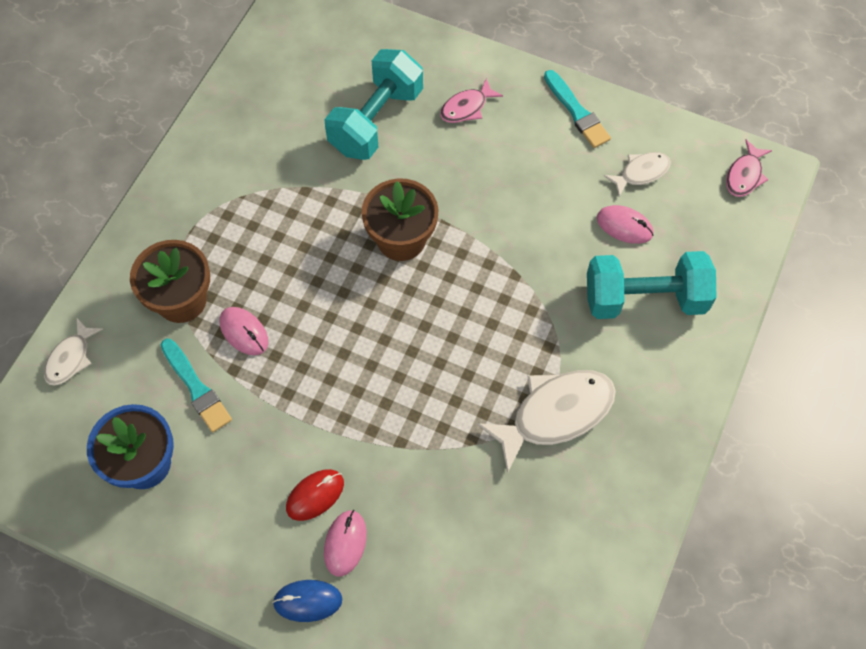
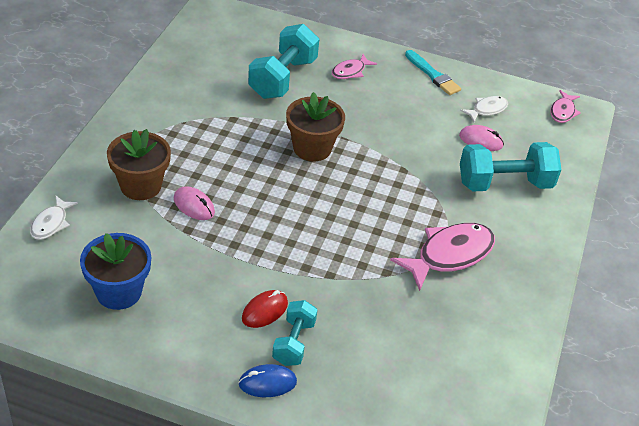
camera: 10 degrees left, 20 degrees down
turquoise brush [161,338,232,432] -> none
pink mouse [324,510,367,576] -> turquoise dumbbell [272,300,317,366]
white fish [477,370,616,473] -> pink fish [390,223,495,291]

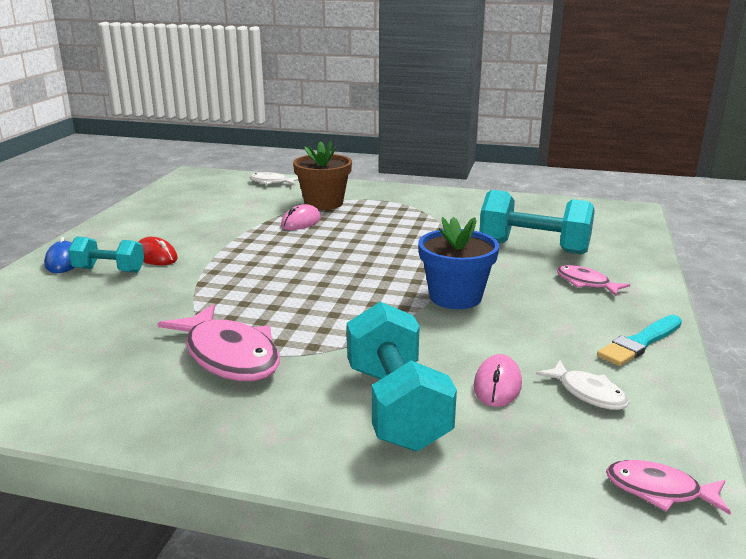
camera: 90 degrees right, 20 degrees down
blue flower pot [80,233,151,310] -> blue flower pot moved to [418,217,499,309]
brown flower pot [286,92,345,161] -> none

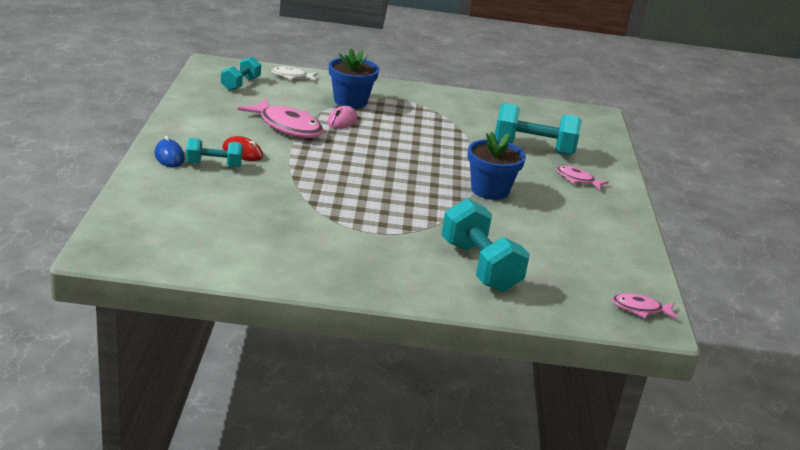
camera: 15 degrees left, 5 degrees up
pink fish [158,304,280,381] -> pink fish moved to [238,98,323,138]
brown flower pot [293,141,352,210] -> blue flower pot [329,49,379,109]
pink mouse [474,354,522,407] -> none
white fish [536,360,629,410] -> none
turquoise brush [597,315,682,366] -> none
none -> turquoise dumbbell [221,56,261,91]

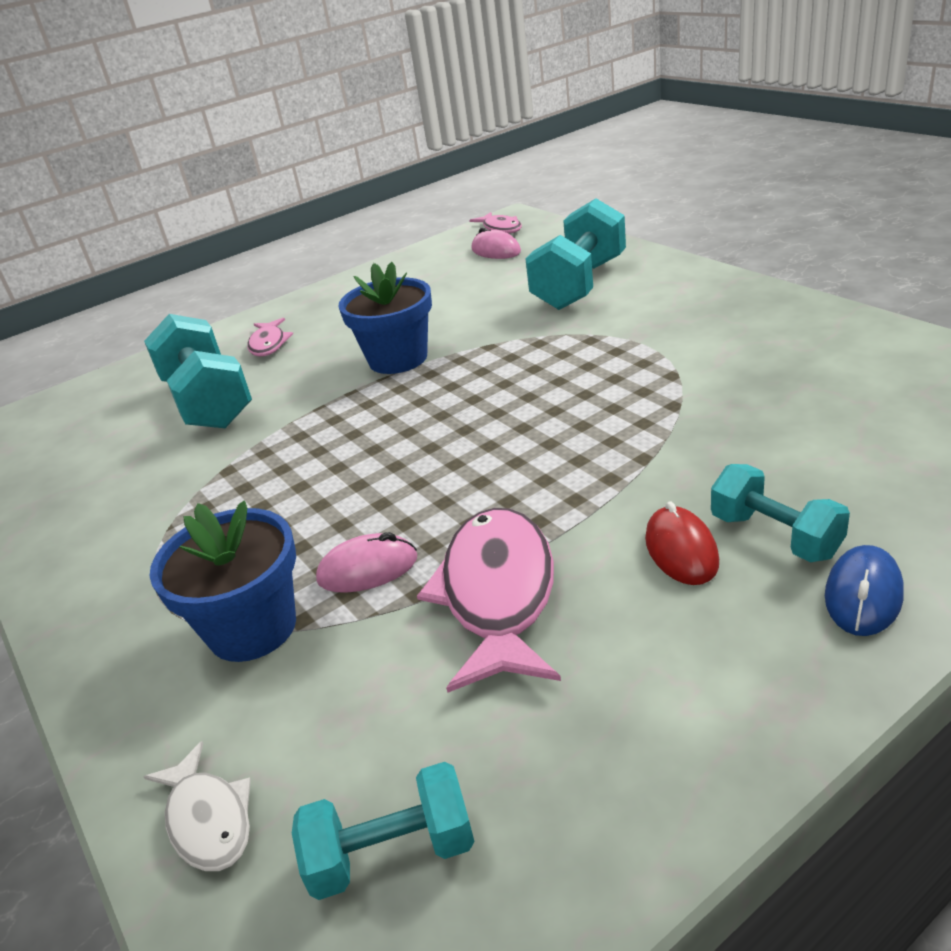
camera: 120 degrees left, 5 degrees up
none -> pink mouse [472,227,521,259]

